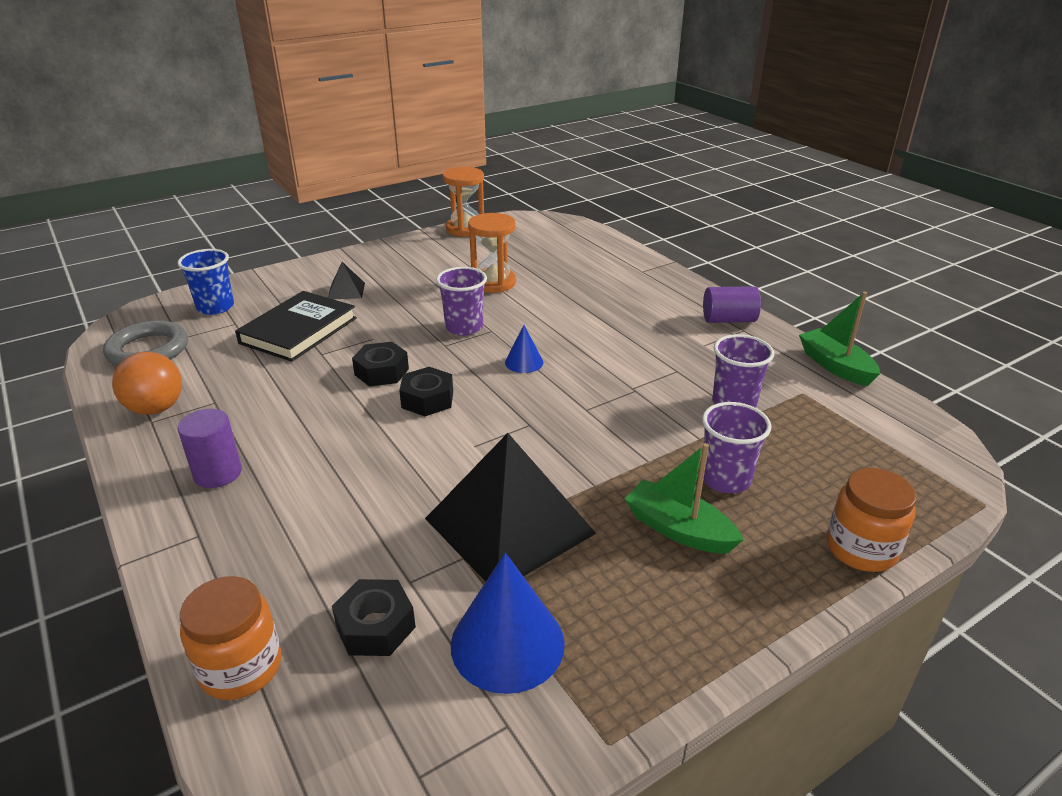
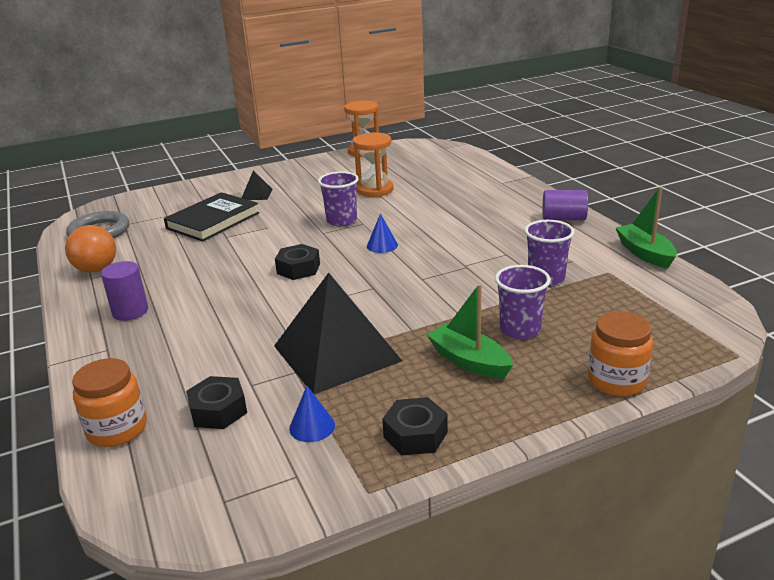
camera: 10 degrees right, 5 degrees down
blue cup [178,249,234,315] -> none
black nut [352,342,409,386] -> black nut moved to [382,397,448,455]
blue cone [451,553,565,694] -> blue cone [289,386,335,442], size x0.52

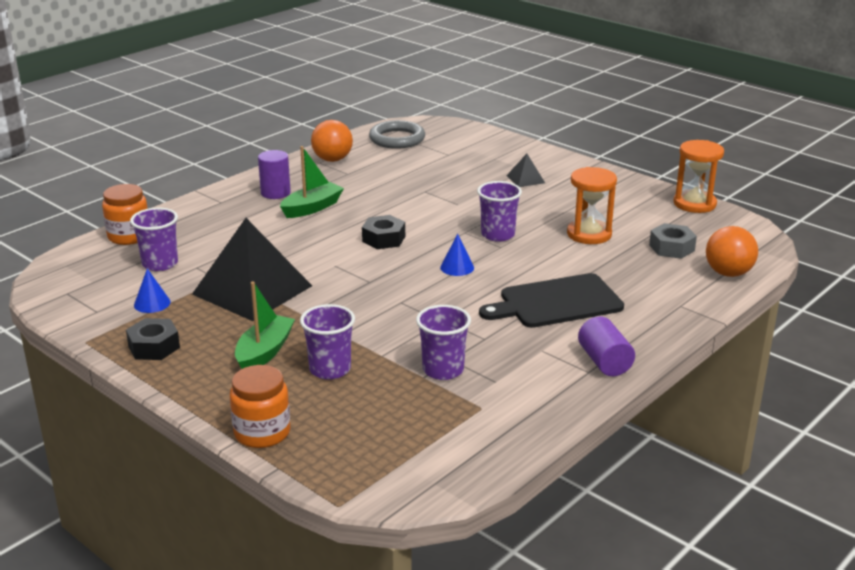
camera: 65 degrees right, 0 degrees up
black book [164,192,259,242] -> none
black nut [186,376,247,429] -> purple cup [130,208,178,271]
green boat [615,186,677,269] -> green boat moved to [280,146,344,218]
none -> black cutting board [479,273,624,328]
none -> grey nut [649,223,697,259]
none -> orange ball [706,226,758,277]

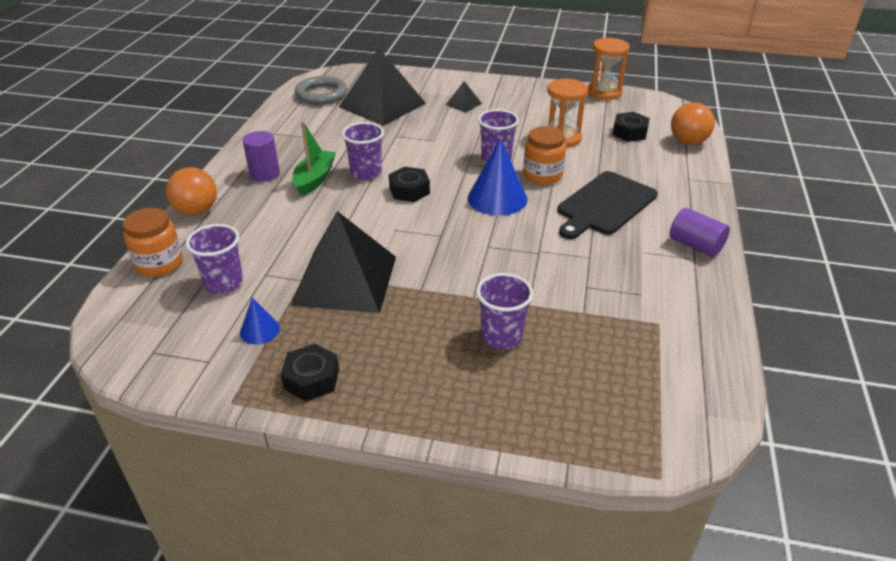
camera: 30 degrees left, 10 degrees up
orange jar [230,365,290,448] -> orange jar moved to [523,126,566,185]
green boat [235,282,295,369] -> none
orange ball [311,120,353,162] -> orange ball moved to [166,167,217,216]
purple cup [416,305,471,380] -> purple cup moved to [342,122,384,180]
blue cone [440,234,474,276] -> blue cone [468,138,527,216], size x1.91
grey nut [649,223,697,259] -> black nut [613,112,650,142]
none -> black pyramid [339,48,426,126]

